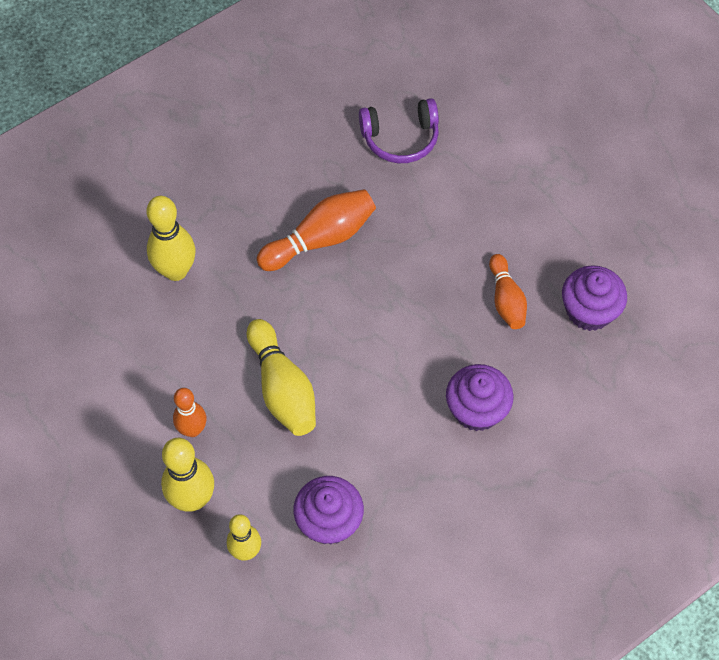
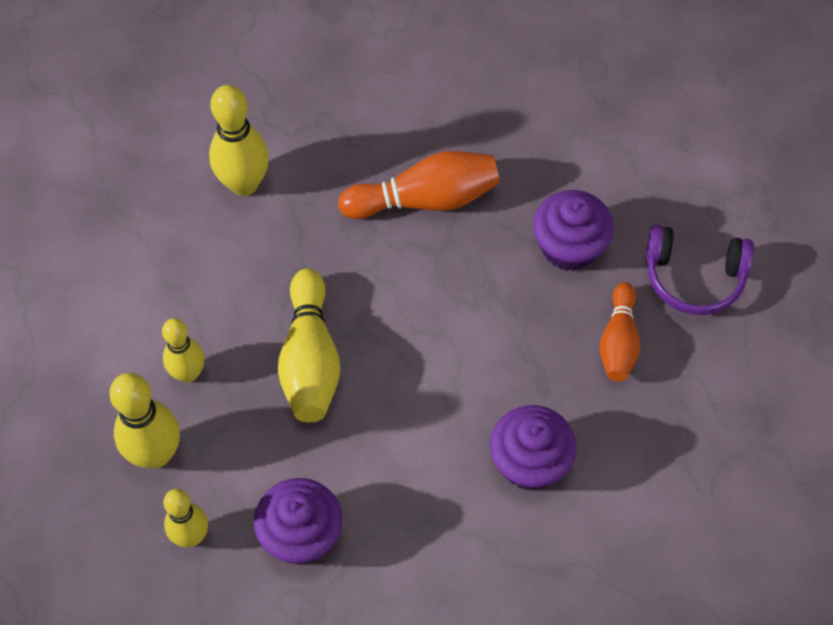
camera: 20 degrees right, 0 degrees up
orange bowling pin [173,388,207,437] -> yellow bowling pin [162,318,204,382]
purple headphones [359,98,439,163] -> purple headphones moved to [646,225,754,315]
purple cupcake [562,265,627,331] -> purple cupcake moved to [533,190,614,271]

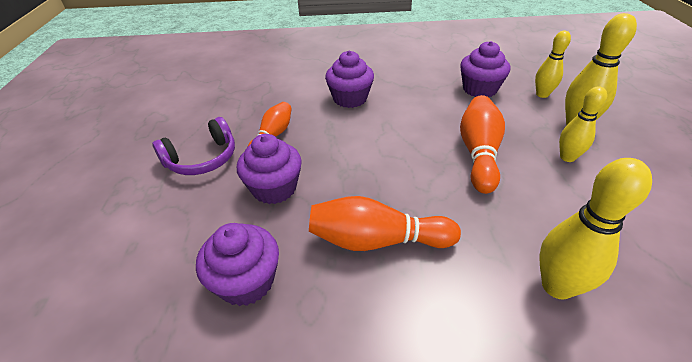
camera: 165 degrees left, 20 degrees down
yellow bowling pin [278,268,340,422] -> orange bowling pin [460,95,505,194]
purple headphones [646,225,754,315] -> purple headphones turned 120 degrees clockwise [152,117,235,175]
none -> purple cupcake [196,223,279,306]

